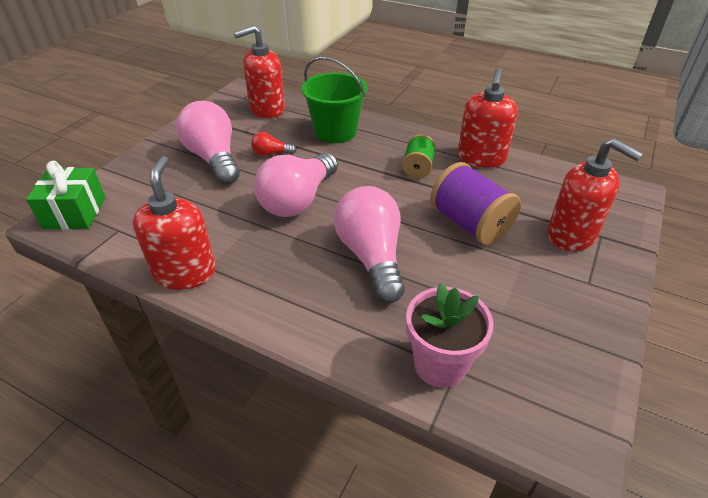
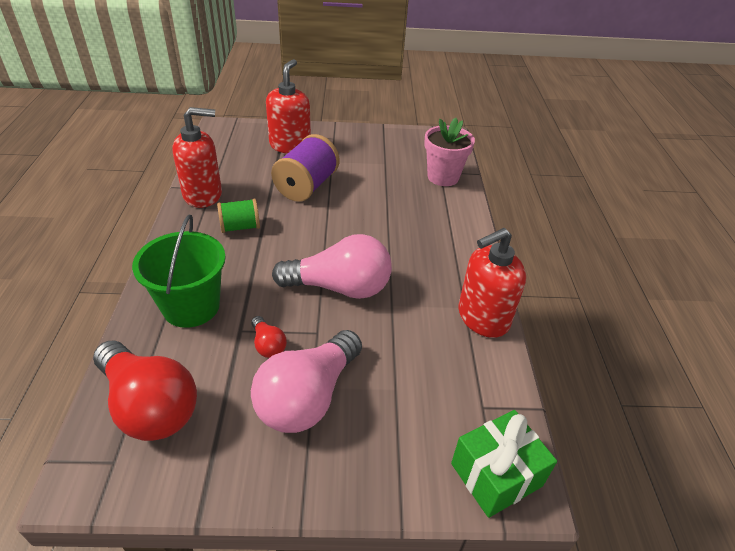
camera: 120 degrees left, 0 degrees up
red soap dispenser [233,25,285,118] -> red light bulb [93,341,197,441]
pink light bulb [334,186,405,303] -> none

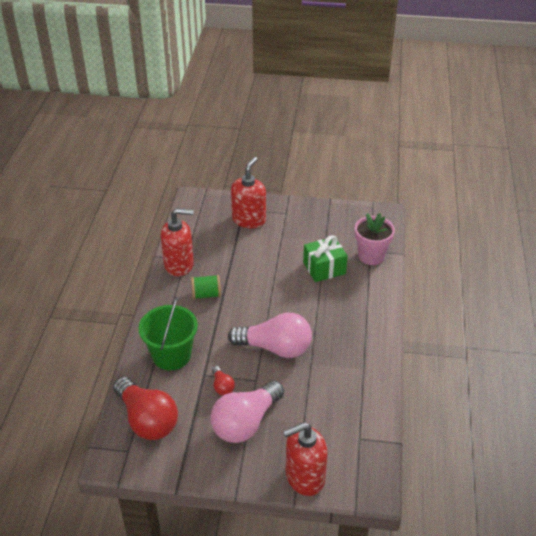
camera: 10 degrees right, 0 degrees up
purple spool [271,134,339,202] -> none
green gift [451,410,557,518] -> green gift moved to [303,235,348,282]
red soap dispenser [458,228,526,338] -> red soap dispenser moved to [283,422,328,496]

